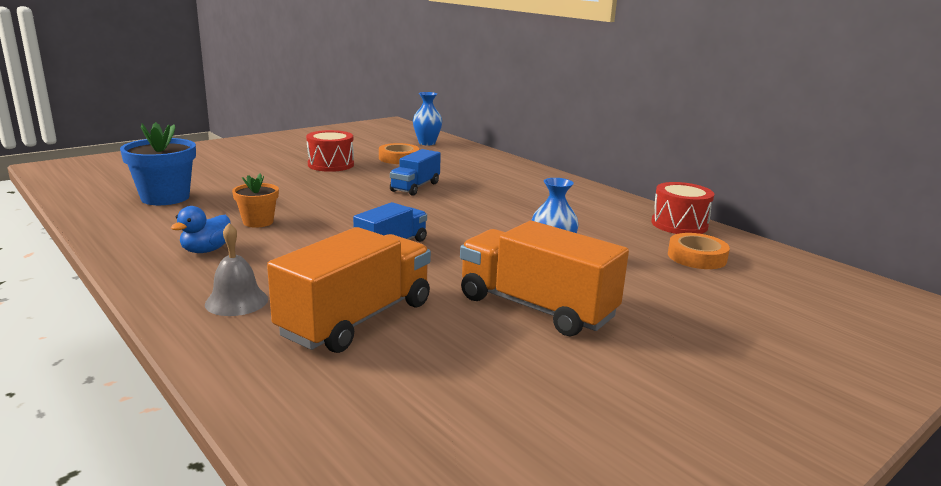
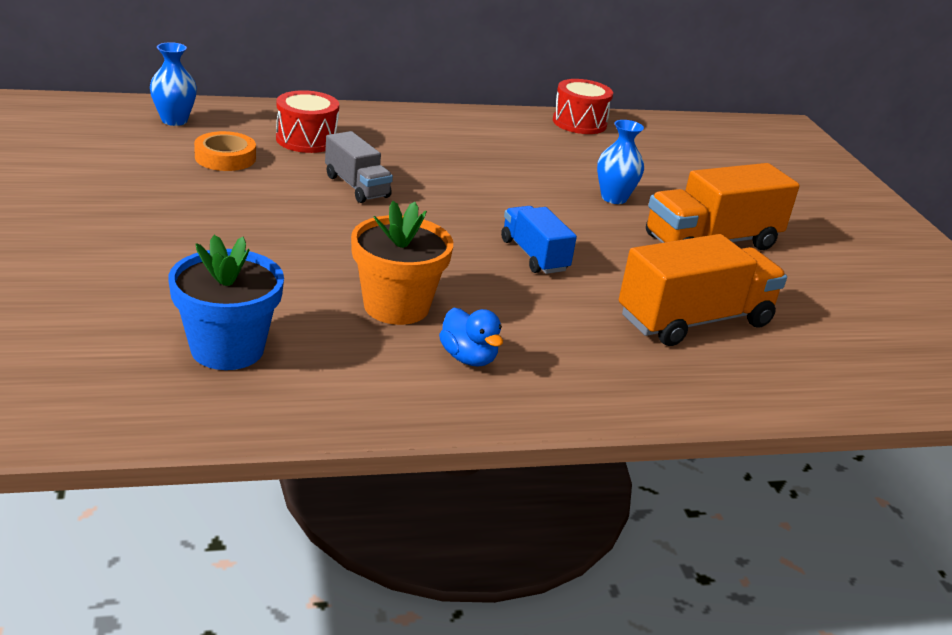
camera: 65 degrees left, 10 degrees up
grey bell [205,223,268,316] -> none
orange flower pot [232,173,279,228] -> orange flower pot [351,201,453,325], size x1.67
orange truck [267,227,431,353] -> orange truck turned 90 degrees clockwise [619,234,787,346]
red drum [306,130,354,172] -> red drum moved to [276,90,339,153]
blue truck [390,149,441,196] -> grey truck [325,131,393,203]
orange tape [668,233,730,269] -> none

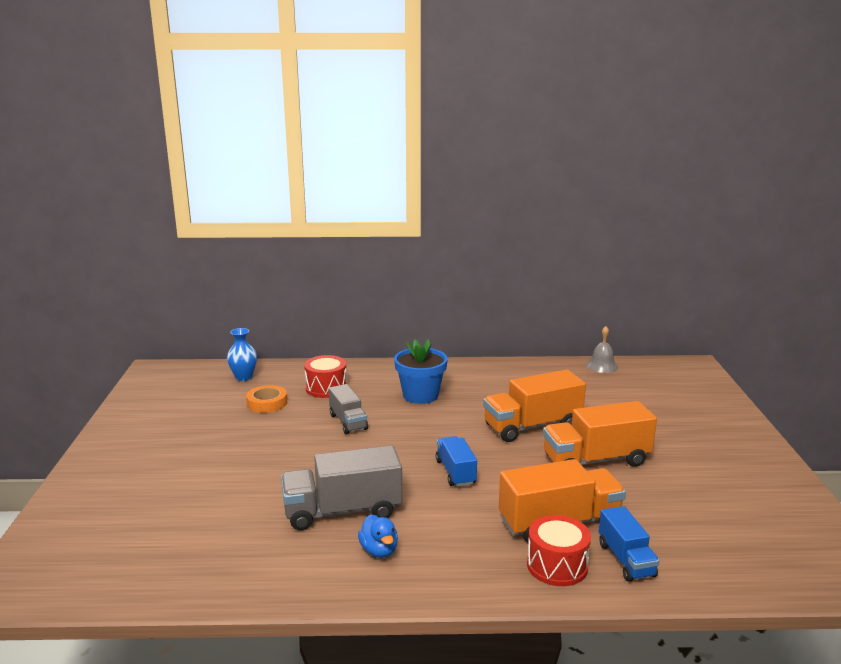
camera: 15 degrees right, 10 degrees down
blue flower pot [168,235,284,370] -> blue flower pot moved to [394,339,448,404]
orange flower pot [351,201,453,325] -> grey truck [281,446,402,531]
red drum [553,79,613,134] -> red drum moved to [527,515,591,586]
blue vase [597,120,644,204] -> orange truck [483,370,586,442]
none -> grey bell [586,326,618,373]
none -> blue truck [599,506,659,582]

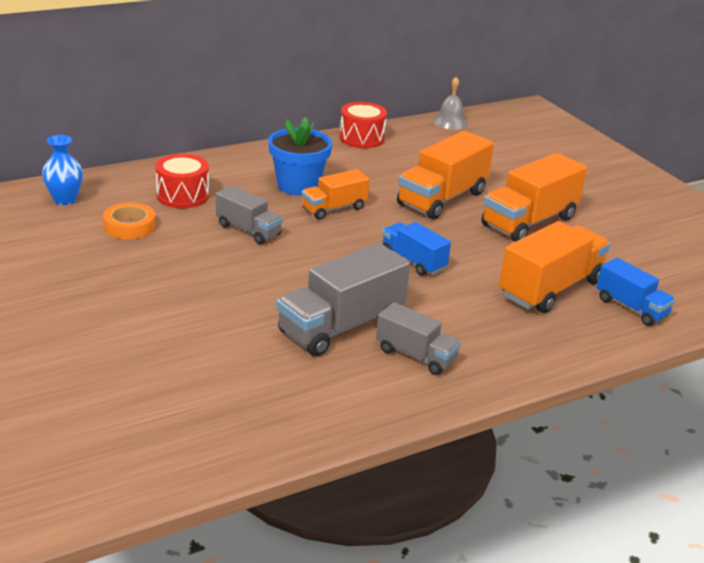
camera: 30 degrees left, 10 degrees up
blue duck [358,514,398,558] -> grey truck [376,302,461,375]
red drum [527,515,591,586] -> red drum moved to [339,102,387,148]
none -> orange truck [301,169,370,220]

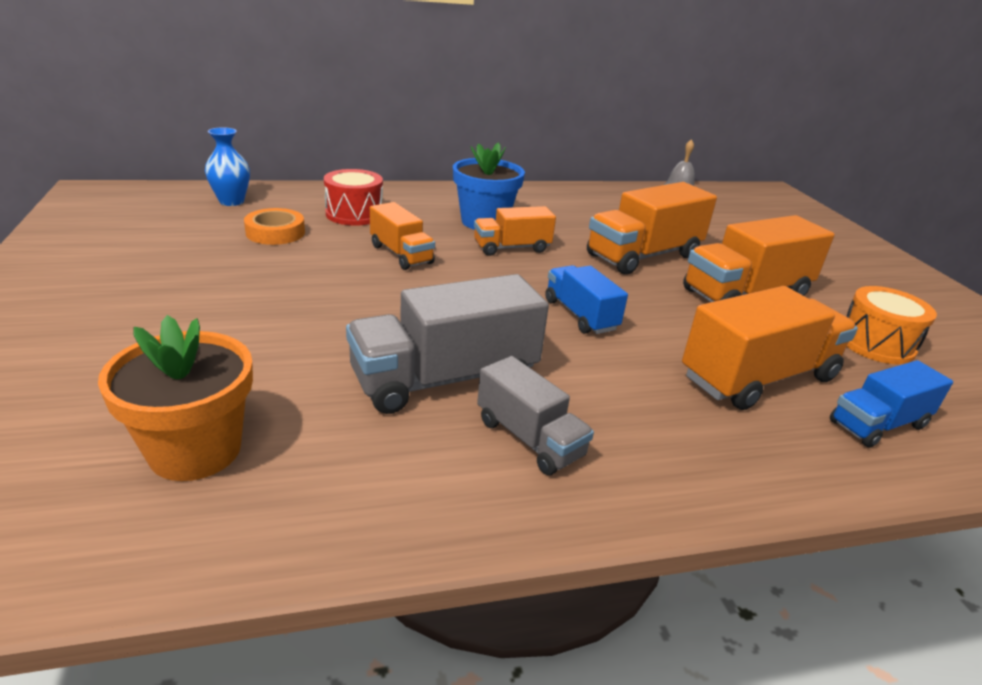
camera: 15 degrees right, 0 degrees up
grey truck [216,185,283,244] -> orange truck [370,202,435,270]
red drum [339,102,387,148] -> none
blue truck [596,258,675,326] -> blue truck turned 90 degrees clockwise [830,360,953,448]
none -> orange flower pot [98,315,253,481]
none -> orange drum [847,286,937,364]

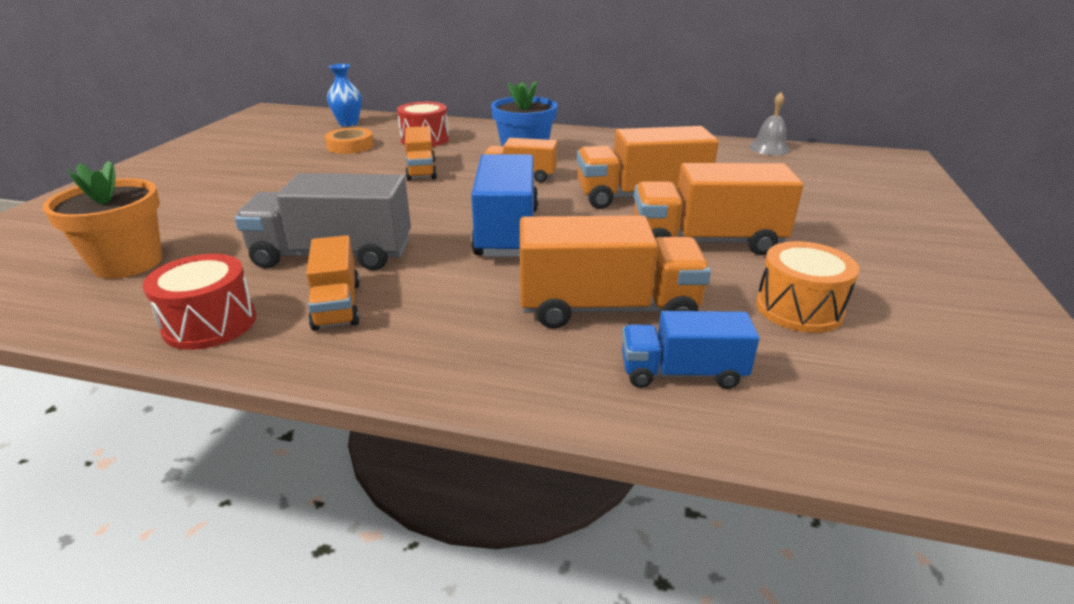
camera: 30 degrees right, 0 degrees up
grey truck [477,356,594,475] -> orange truck [306,235,360,331]
blue truck [545,265,628,334] -> blue truck [471,154,538,257], size x1.68
none -> red drum [143,254,256,350]

